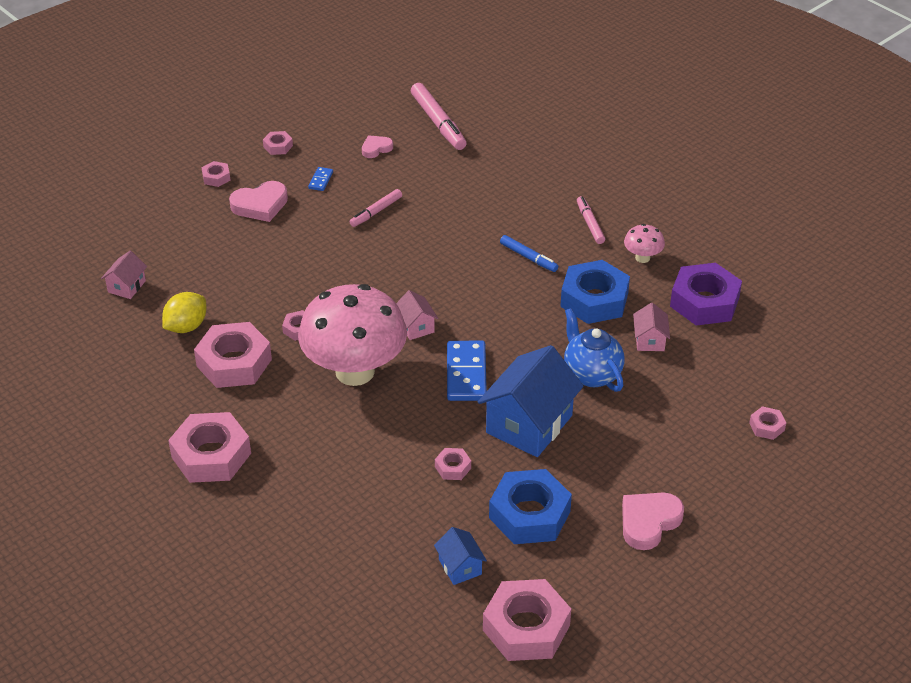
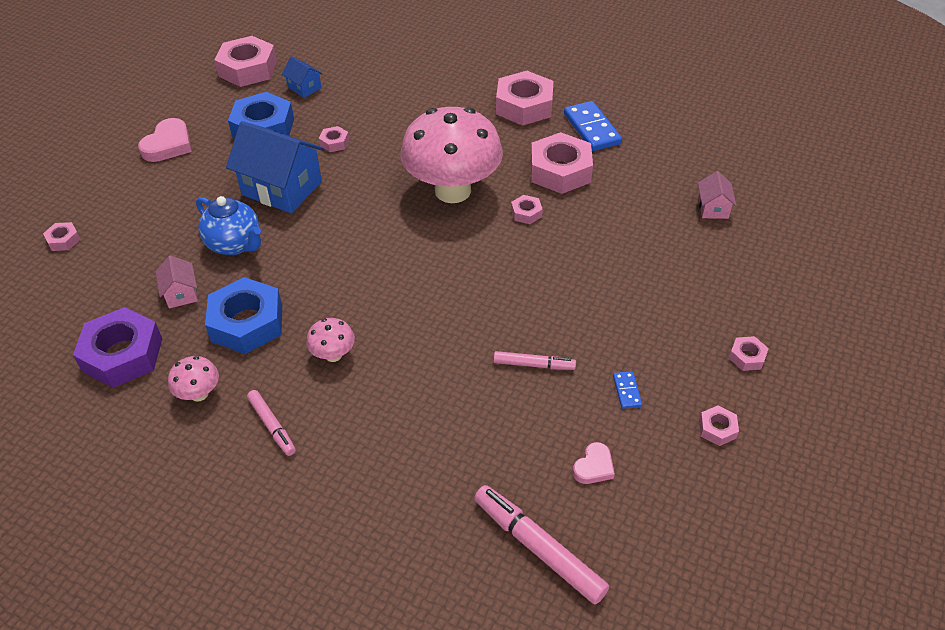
camera: 160 degrees right, 5 degrees up
yellow lemon [162,292,206,333] -> none
pink heart [229,181,288,222] -> none
pink marker [350,189,402,227] -> pink marker turned 75 degrees clockwise [493,351,576,370]
pink house [396,290,438,340] -> none
blue domino [447,341,487,401] -> blue domino moved to [564,101,622,151]
blue house [478,345,584,457] -> blue house turned 75 degrees counterclockwise [226,121,324,213]
blue marker [500,235,558,272] -> pink mushroom [306,318,355,362]

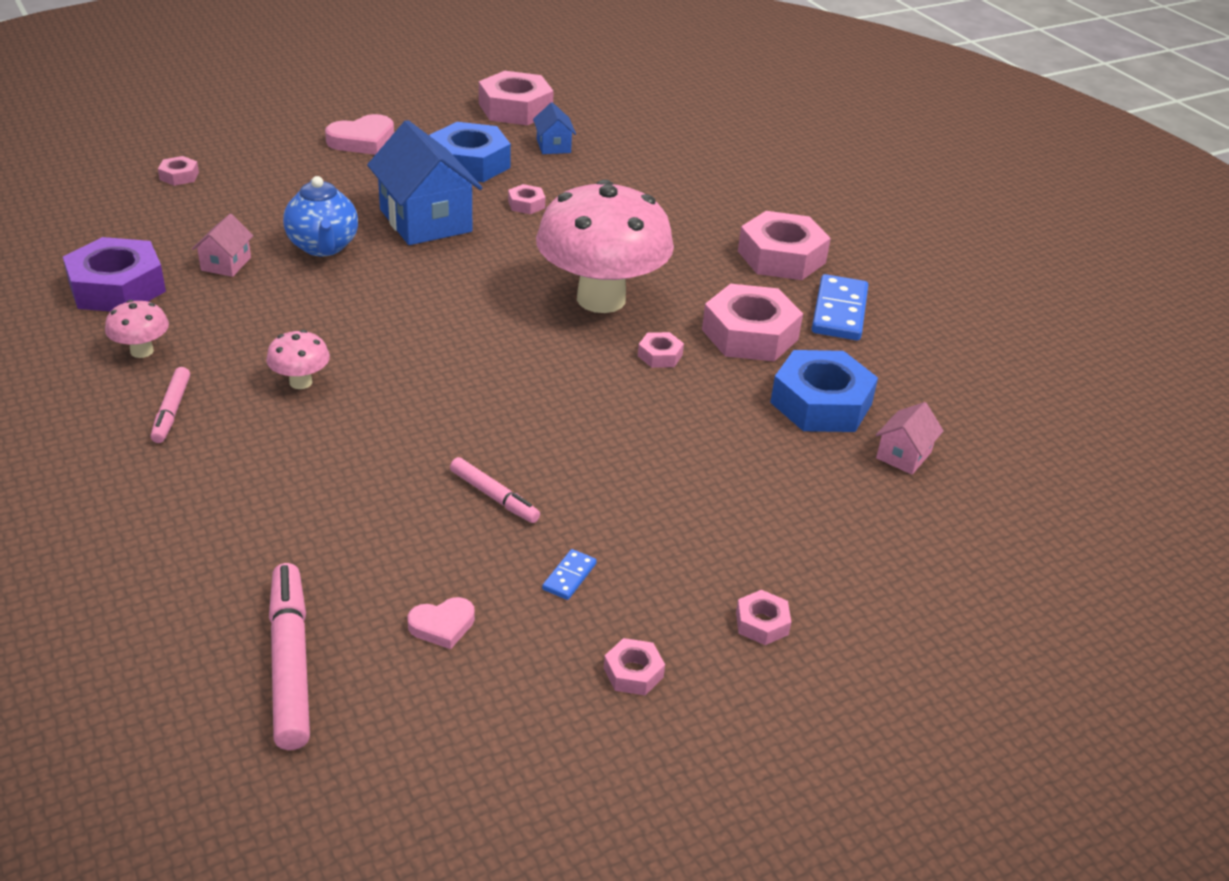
camera: 30 degrees right, 10 degrees down
blue nut [205,277,282,354] -> blue nut moved to [770,350,878,432]

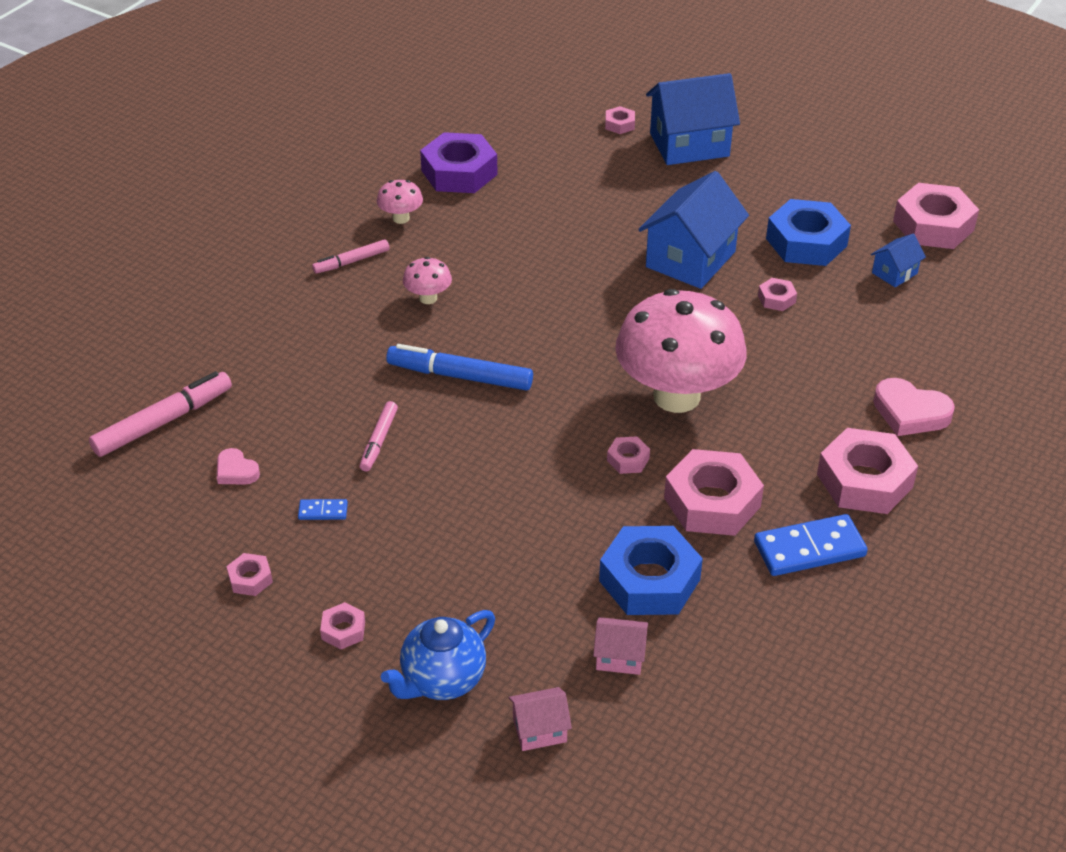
camera: 65 degrees right, 5 degrees up
pink house [192,214,254,277] -> pink house moved to [509,687,572,751]
blue teapot [283,176,358,256] -> blue teapot moved to [381,610,495,700]
pink heart [325,114,394,155] -> pink heart moved to [873,378,955,436]
none -> blue marker [386,344,533,391]
none -> blue house [646,73,740,165]

